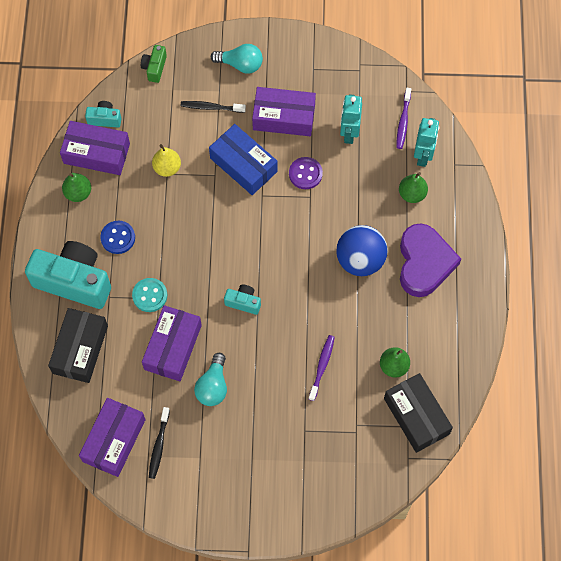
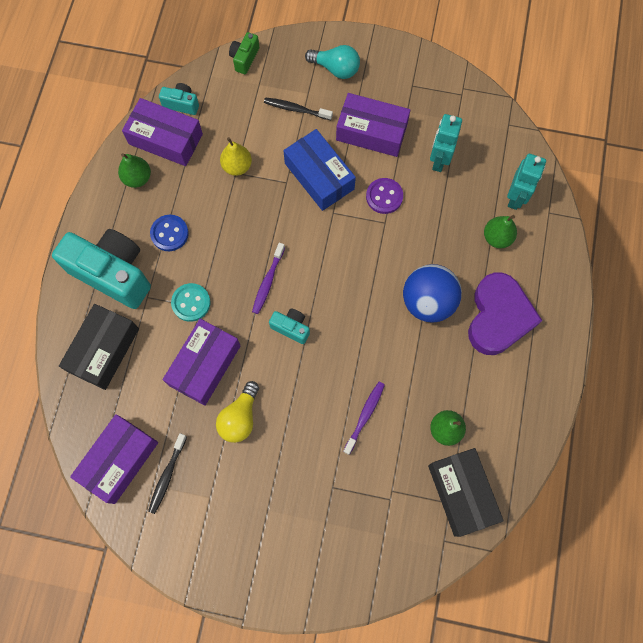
camera: 10 degrees right, 5 degrees up
turquoise light bulb [194,353,227,406] -> yellow light bulb [216,381,259,443]
purple toothbrush [396,88,411,149] -> purple toothbrush moved to [252,243,285,314]

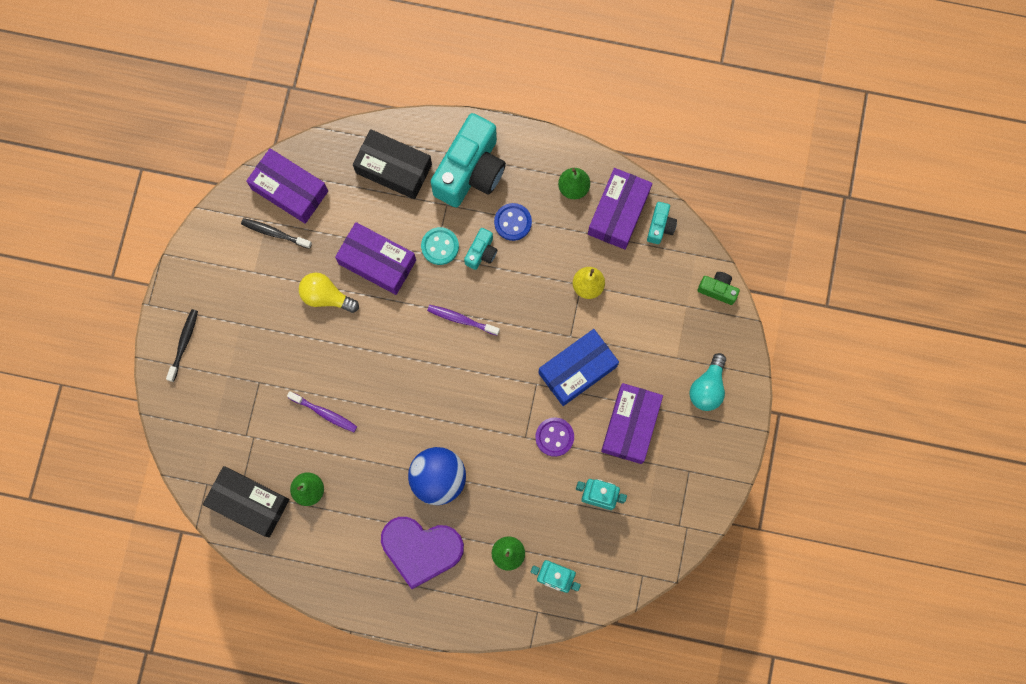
camera: 90 degrees right, 5 degrees up
black toothbrush [264,97,333,120] -> black toothbrush moved to [166,309,198,382]
turquoise camera [269,309,310,344] -> turquoise camera moved to [464,228,498,270]
black box [428,448,504,537] -> black box turned 45 degrees clockwise [203,466,290,537]

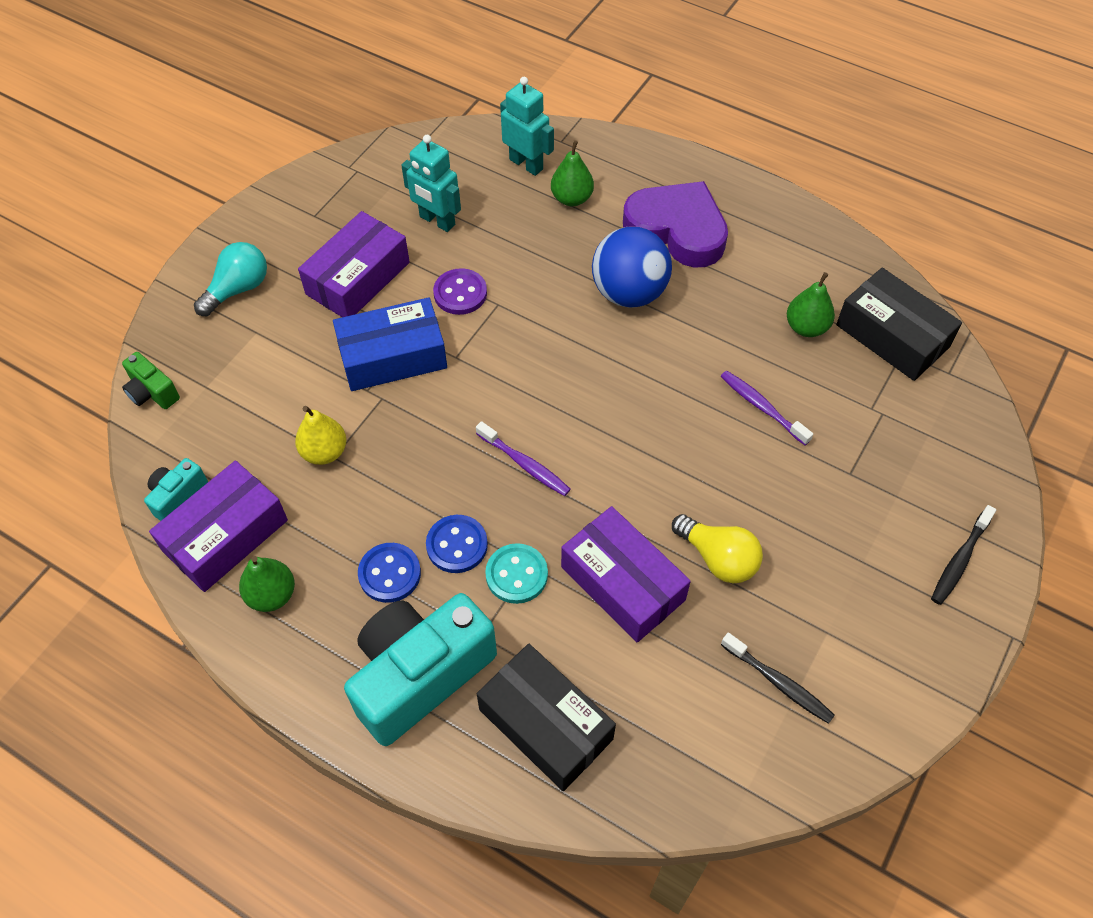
camera: 160 degrees left, 20 degrees down
purple box [246,148,328,224] -> none
turquoise camera [464,228,498,270] -> blue button [426,515,488,573]

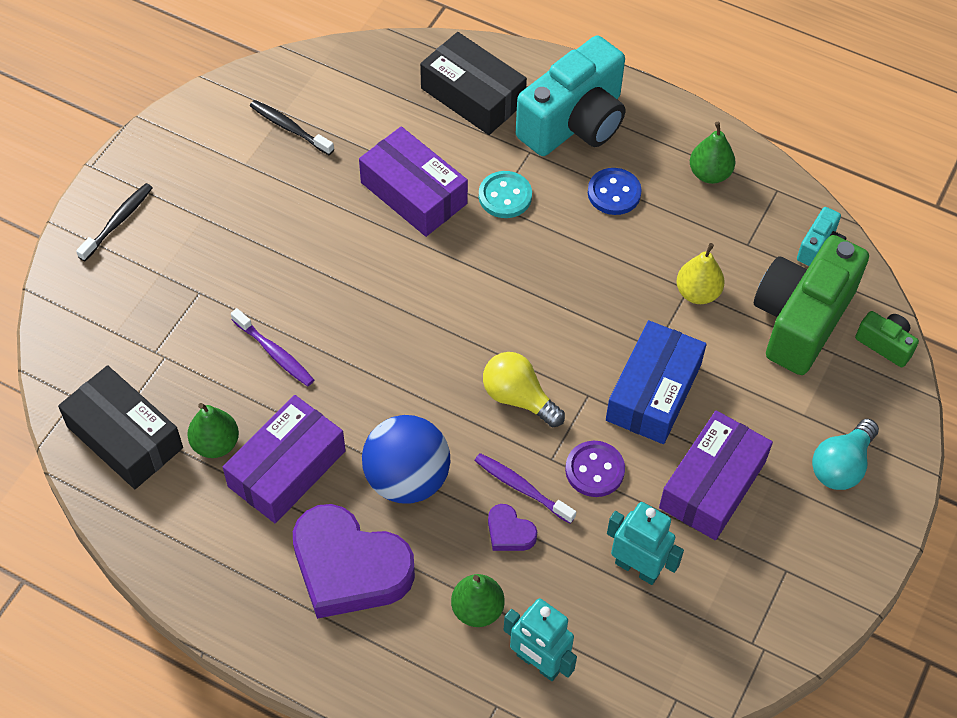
camera: 175 degrees right, 0 degrees up
purple box [149,460,288,592] -> purple box moved to [223,395,346,523]
blue box [333,297,447,391] -> blue box turned 45 degrees counterclockwise [606,320,707,444]
blue button [426,515,488,573] -> none
purple toothbrush [476,421,571,496] -> purple toothbrush moved to [474,453,576,524]
yellow light bulb [672,514,763,583] -> yellow light bulb moved to [483,352,565,427]
none -> purple heart [488,504,537,551]
none -> green camera [754,235,869,375]

